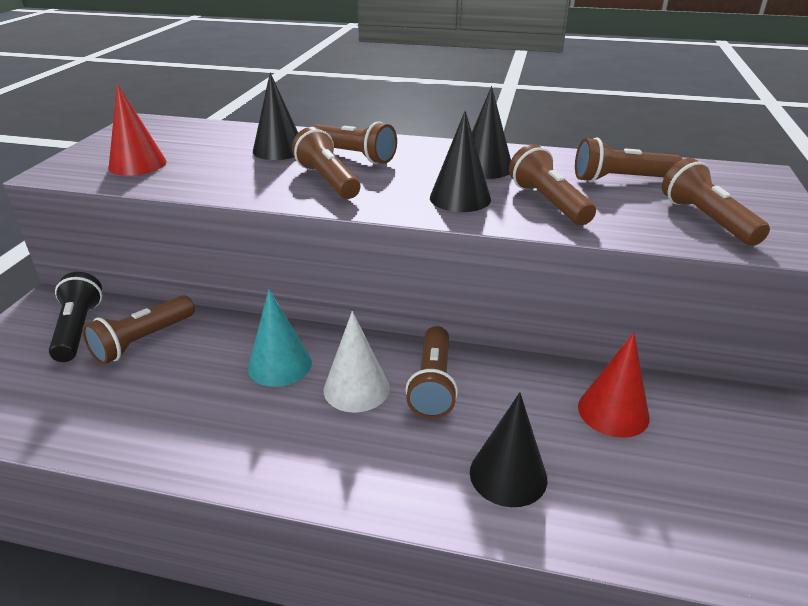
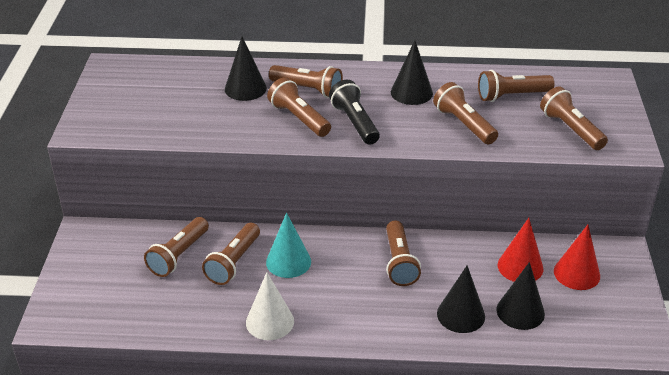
camera: 10 degrees left, 5 degrees up
black flashlight [49,272,102,362] -> black flashlight moved to [329,80,380,145]
red cone [108,84,166,176] -> red cone moved to [554,225,600,290]
white cone [324,311,390,413] -> white cone moved to [246,272,294,340]
black cone [430,110,491,212] -> black cone moved to [496,262,545,330]
none -> brown flashlight [202,223,260,285]

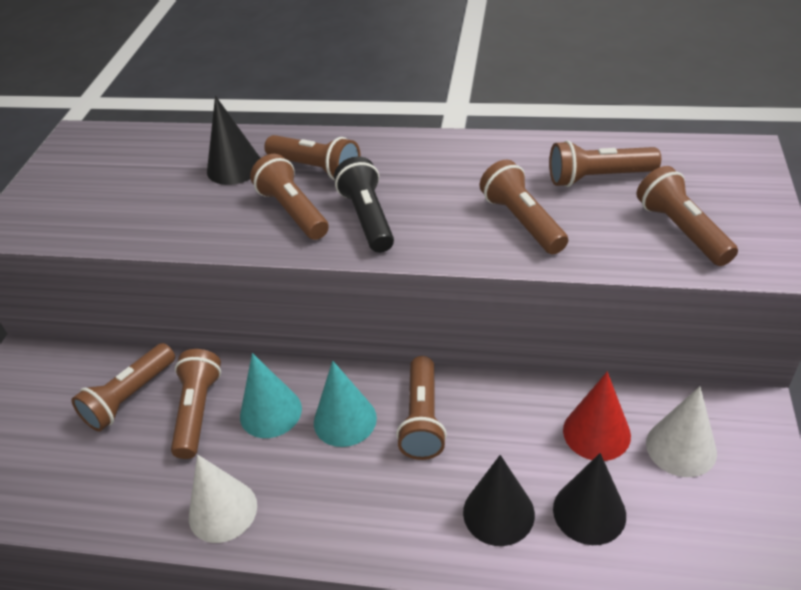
camera: 10 degrees right, 5 degrees up
brown flashlight [202,223,260,285] -> brown flashlight turned 150 degrees clockwise [171,349,221,459]
black cone [391,40,433,105] -> none
red cone [554,225,600,290] -> white cone [646,386,717,477]
none -> turquoise cone [314,361,377,447]

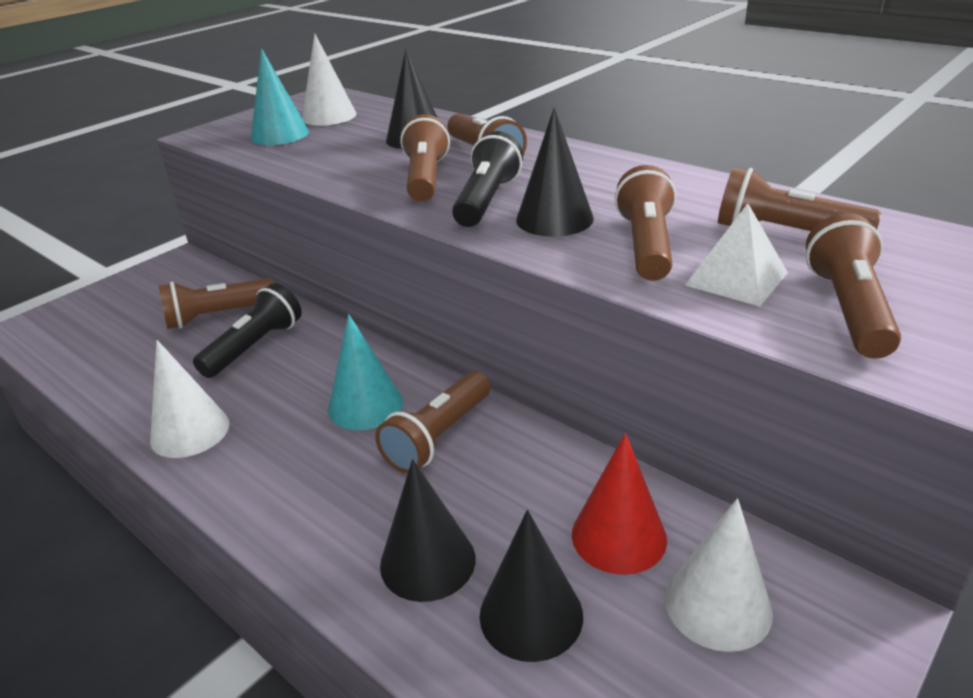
camera: 30 degrees right, 10 degrees down
brown flashlight [171,349,221,459] -> black flashlight [193,283,302,378]
turquoise cone [240,353,302,438] -> turquoise cone moved to [251,48,309,145]
none -> white cone [302,33,357,126]
none -> black cone [516,108,594,237]
none -> white pyramid [685,204,788,306]

